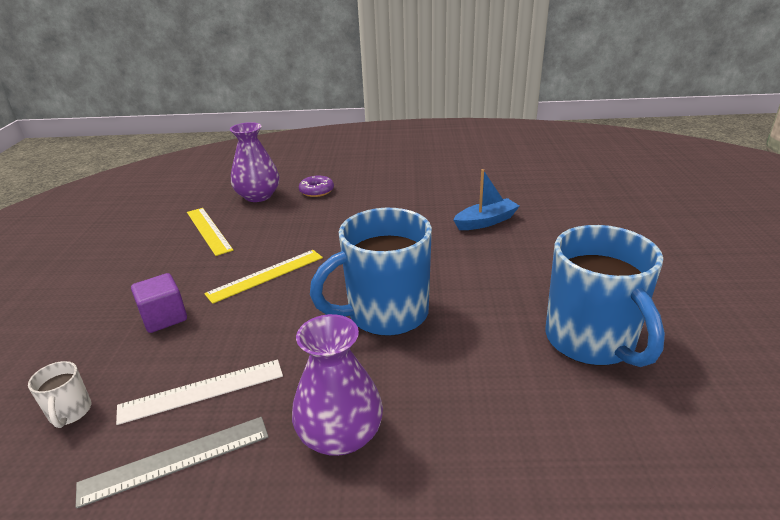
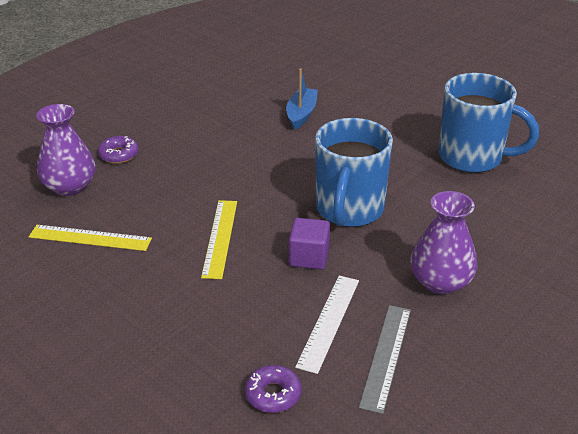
camera: 50 degrees left, 5 degrees up
white mug [28,361,91,428] -> purple donut [245,365,302,413]
purple cube [131,273,187,333] -> purple cube moved to [289,218,330,269]

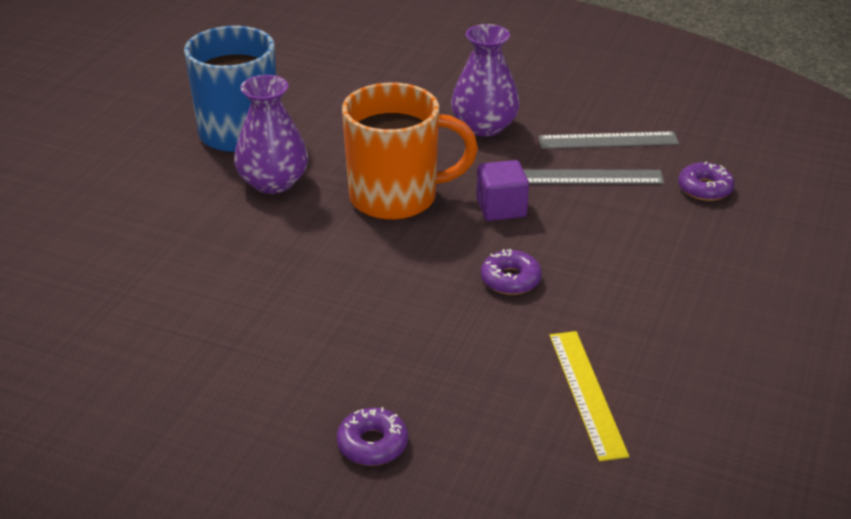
camera: 110 degrees left, 0 degrees up
purple vase [36,104,96,196] -> purple vase moved to [234,75,308,194]
yellow ruler [201,200,237,279] -> purple donut [481,249,542,295]
blue boat [286,68,318,130] -> none
white ruler [295,276,359,374] -> grey ruler [524,170,664,184]
blue mug [315,118,393,227] -> orange mug [342,83,478,220]

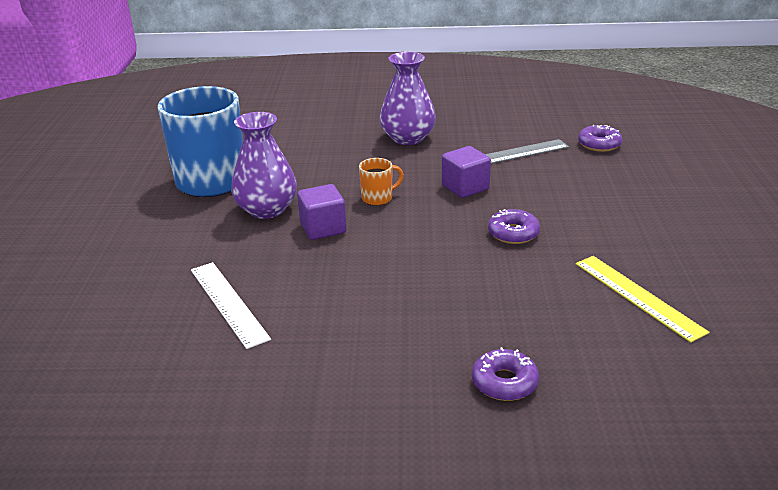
camera: 20 degrees left, 5 degrees down
orange mug [342,83,478,220] -> orange mug [359,158,404,206], size x0.41
grey ruler [538,131,679,149] -> none
none -> white ruler [191,262,271,349]
none -> purple cube [297,184,346,240]

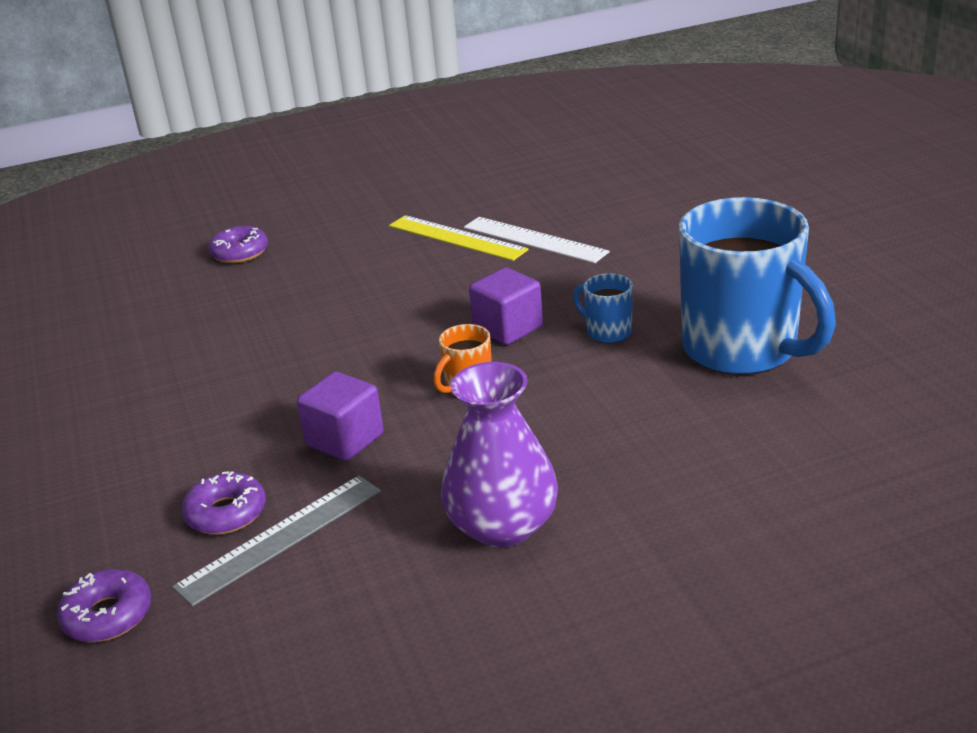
camera: 160 degrees right, 0 degrees up
purple vase [231,112,297,219] -> blue mug [573,273,633,343]
purple donut [488,209,540,244] -> purple donut moved to [182,471,266,535]
yellow ruler [576,256,710,343] -> yellow ruler moved to [389,215,529,261]

